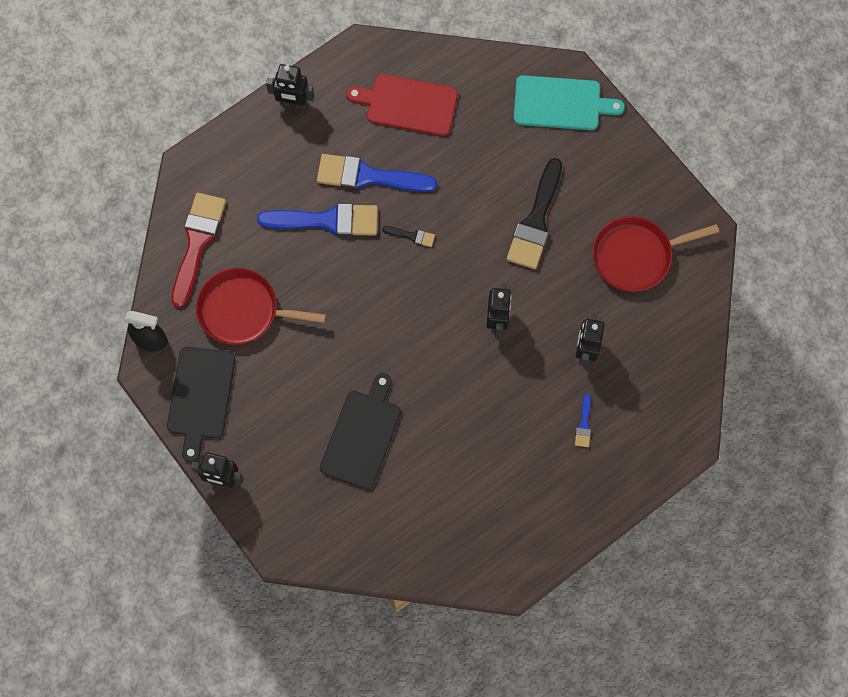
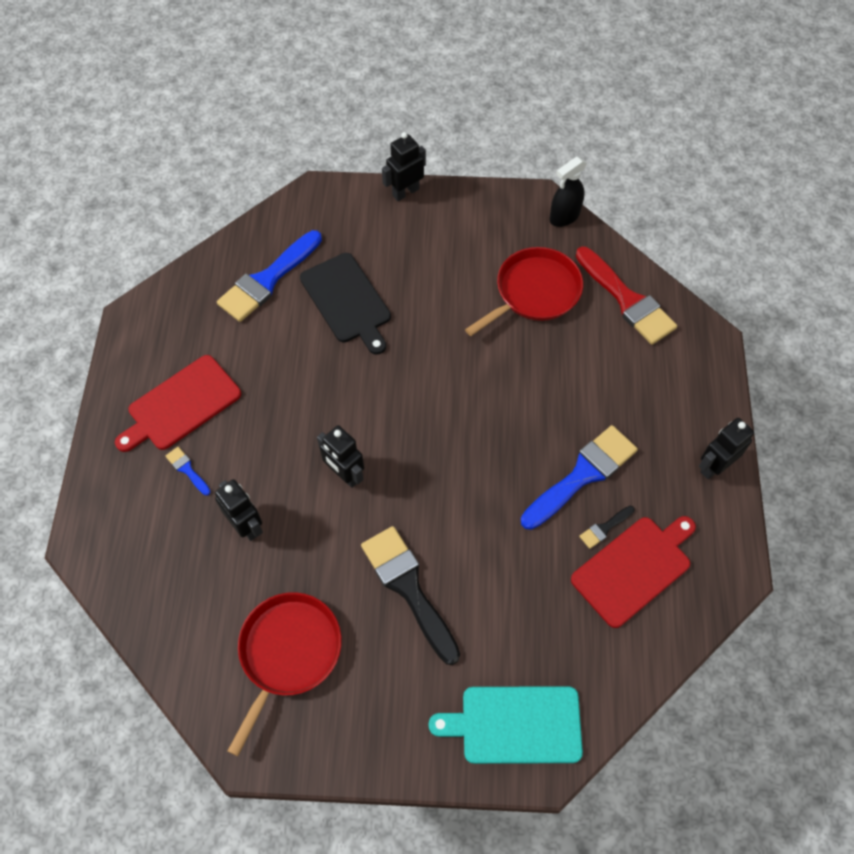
camera: 130 degrees right, 10 degrees down
black cutting board [167,347,236,463] -> none
blue brush [257,203,378,236] -> blue brush moved to [217,230,322,322]
black brush [382,226,435,247] -> black brush moved to [579,506,635,549]
turquoise cutting board [514,75,625,130] -> turquoise cutting board turned 45 degrees clockwise [429,686,583,764]
none -> red cutting board [115,355,241,452]

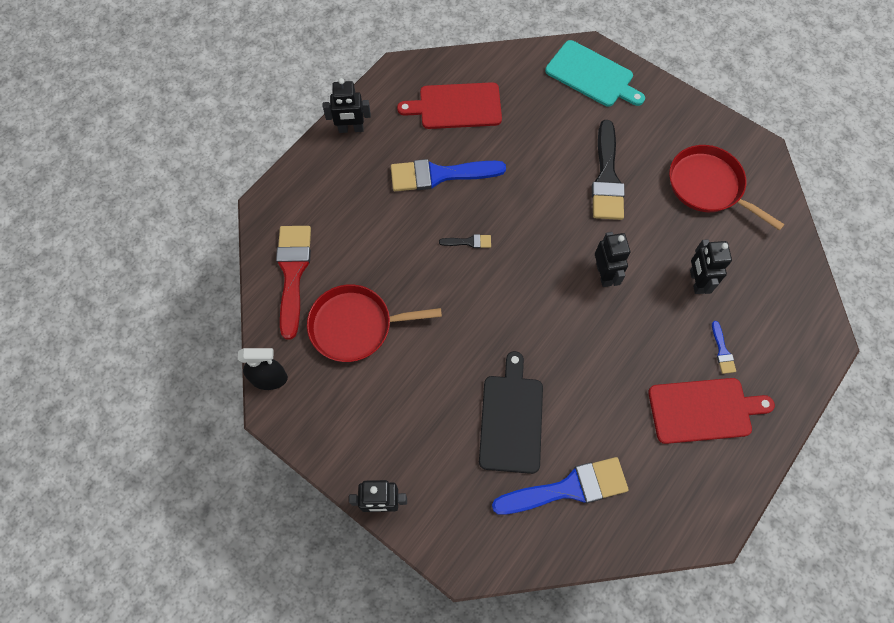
camera: 145 degrees left, 5 degrees up
red pan [228,592,342,756] -> red pan turned 75 degrees clockwise [669,145,785,231]
black brush [579,506,635,549] -> black brush moved to [439,234,491,248]

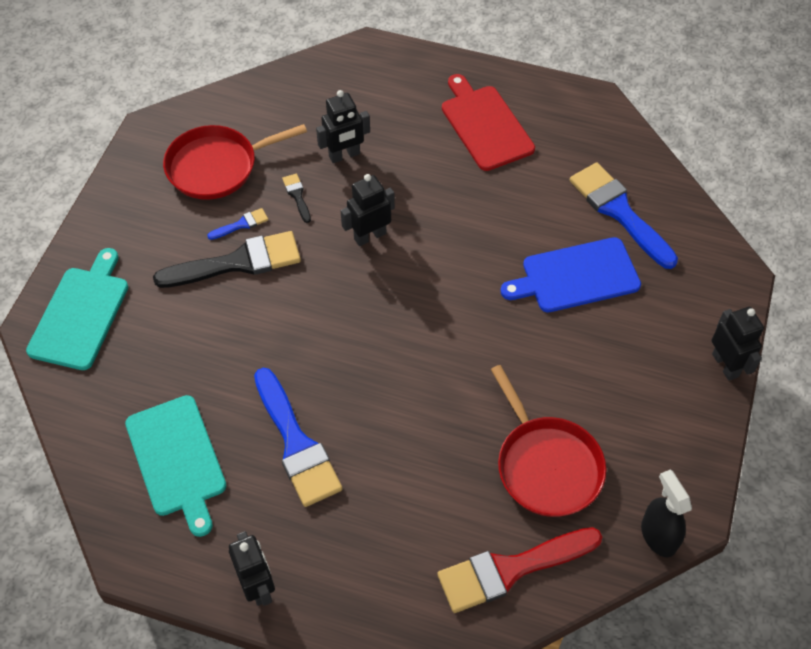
camera: 110 degrees left, 10 degrees down
red cutting board [397,82,502,129] -> turquoise cutting board [125,395,226,537]
black brush [439,234,491,248] -> black brush moved to [282,174,311,223]
black cutting board [479,351,543,474] -> blue cutting board [500,237,641,313]
red pan [669,145,785,231] -> red pan turned 45 degrees clockwise [163,124,307,200]
blue brush [712,321,736,374] -> blue brush moved to [207,208,268,240]

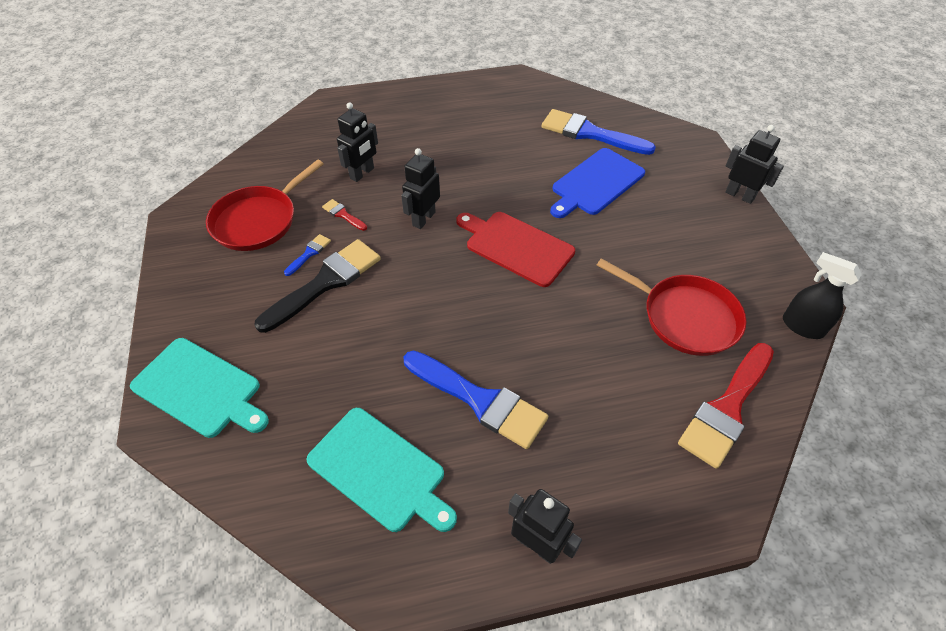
camera: 30 degrees left, 5 degrees down
turquoise cutting board [26,248,128,370] -> turquoise cutting board turned 135 degrees clockwise [130,338,269,438]
black brush [282,174,311,223] -> red brush [322,199,367,231]
red cutting board [442,74,535,171] -> red cutting board moved to [456,212,575,287]

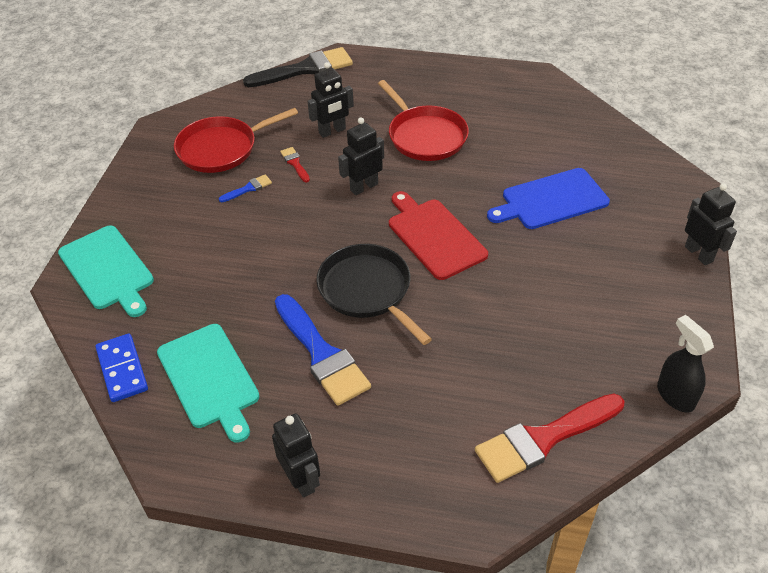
camera: 25 degrees right, 5 degrees down
black brush [255,239,381,333] -> black brush moved to [243,47,353,87]
blue brush [542,109,656,155] -> none
red pan [596,258,747,356] -> red pan moved to [378,80,469,161]
none -> blue domino [96,334,148,402]
none -> black pan [316,244,432,345]

